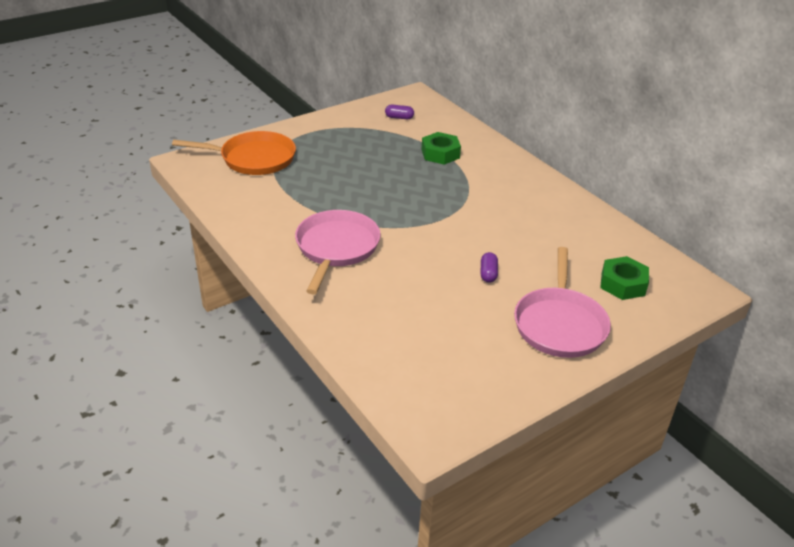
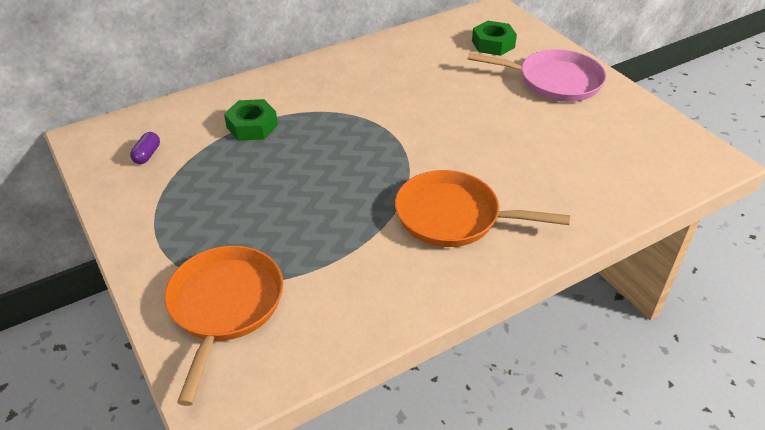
camera: 85 degrees left, 5 degrees up
pink pan [295,210,381,294] -> orange pan [395,170,570,247]
purple capsule [481,252,498,283] -> none

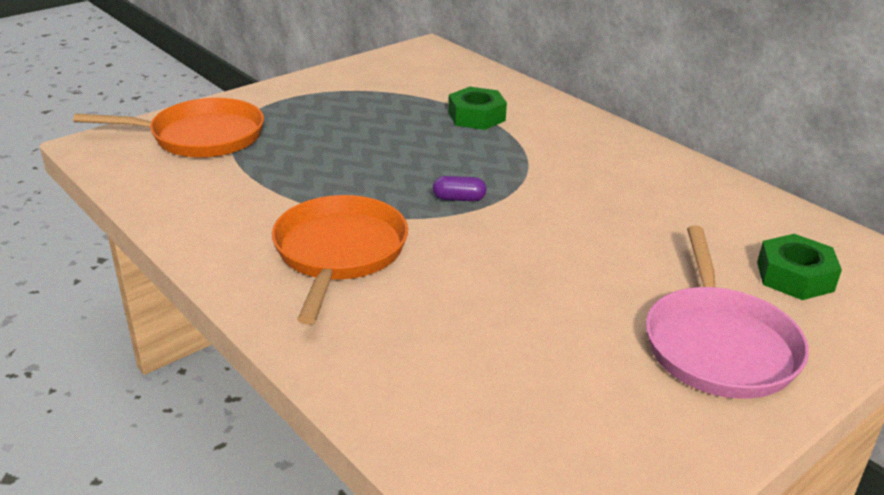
camera: 80 degrees right, 10 degrees down
purple capsule [130,132,160,164] -> purple capsule moved to [433,176,487,201]

